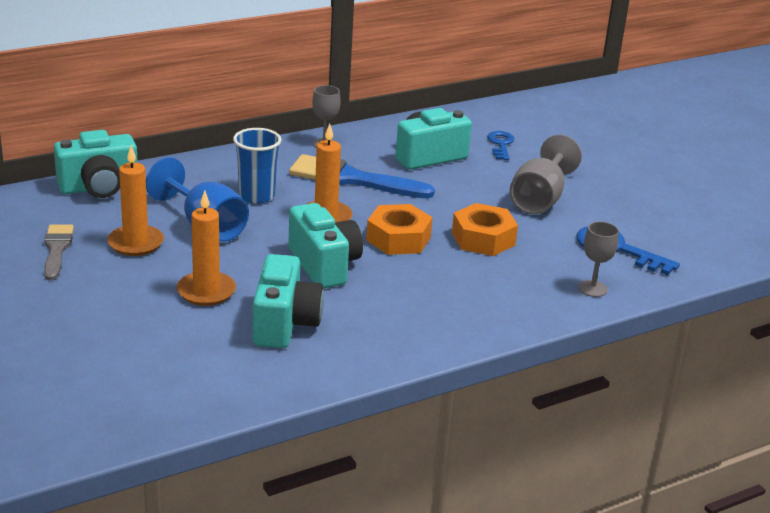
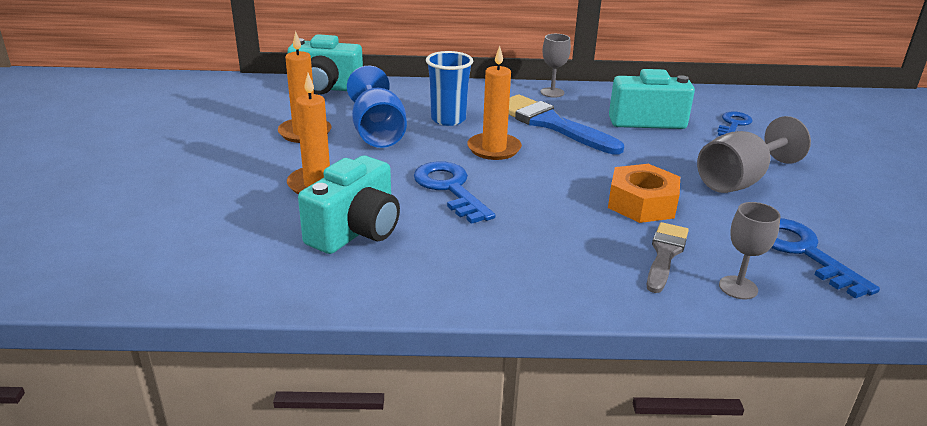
camera: 30 degrees right, 0 degrees up
grey brush [44,225,74,280] -> grey brush moved to [646,222,689,293]
turquoise camera [288,203,363,289] -> blue key [414,161,495,224]
orange nut [366,204,433,255] -> none

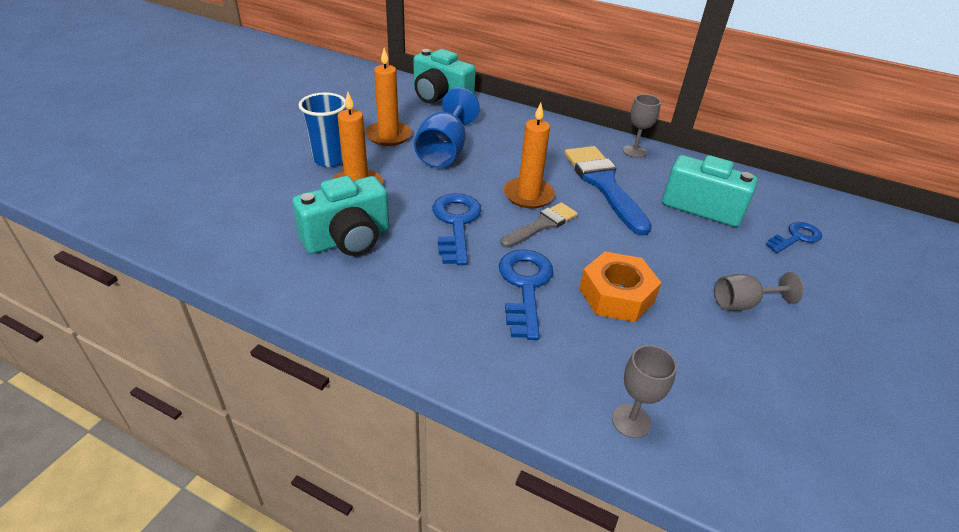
camera: 25 degrees right, 10 degrees up
blue cup [426,51,473,126] -> blue cup moved to [299,92,346,167]
grey brush [646,222,689,293] -> grey brush moved to [501,202,578,248]
grey goblet [697,116,811,193] -> grey goblet [714,272,804,311], size x0.60
blue key [771,218,880,299] -> blue key moved to [499,249,553,340]

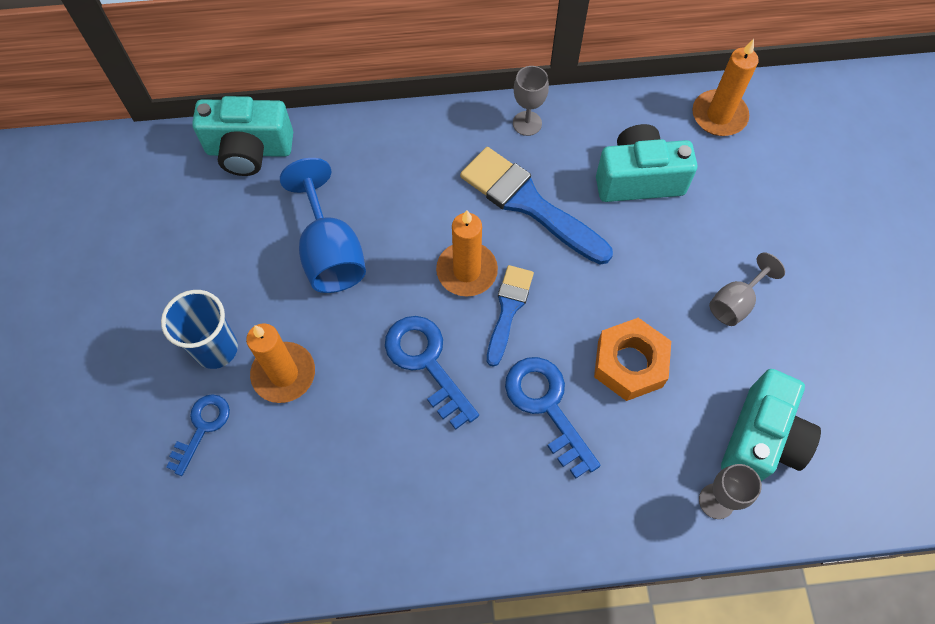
camera: 30 degrees left, 25 degrees up
turquoise camera [292,176,389,256] -> turquoise camera moved to [721,369,821,481]
orange candle [365,48,411,146] -> orange candle moved to [692,39,759,136]
grey brush [501,202,578,248] -> blue brush [487,265,534,367]
blue key [766,222,822,253] -> blue key moved to [166,394,230,476]

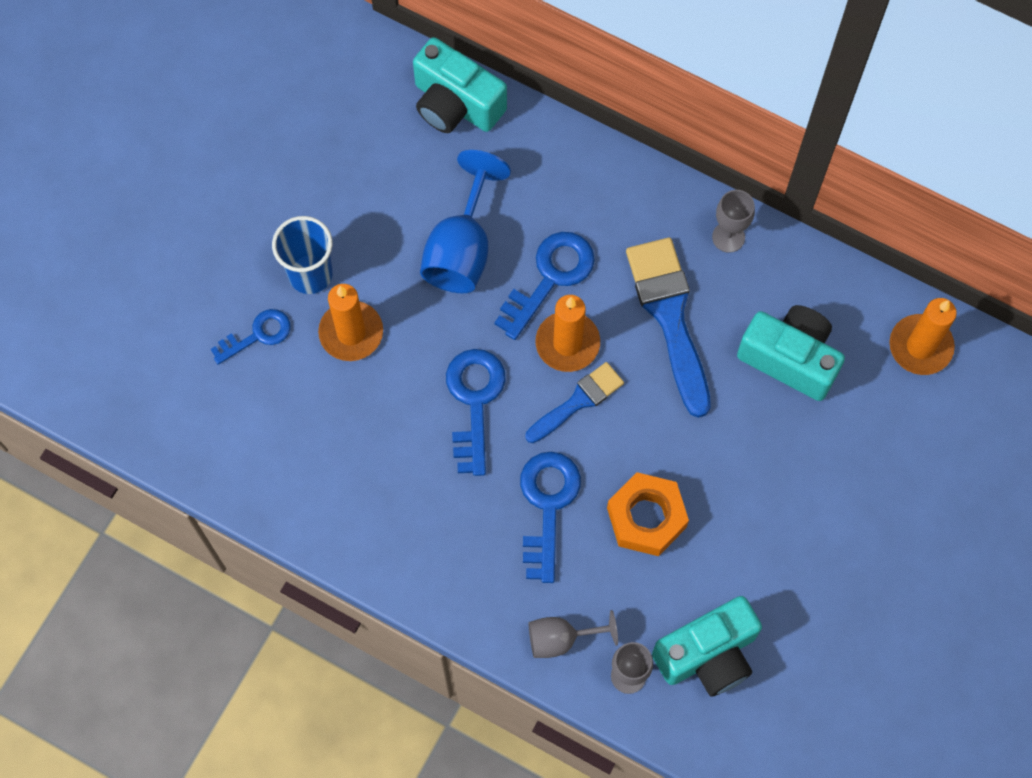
camera: 35 degrees right, 5 degrees up
grey goblet [709,253,785,326] -> grey goblet moved to [529,610,618,658]
none -> blue key [494,232,595,340]

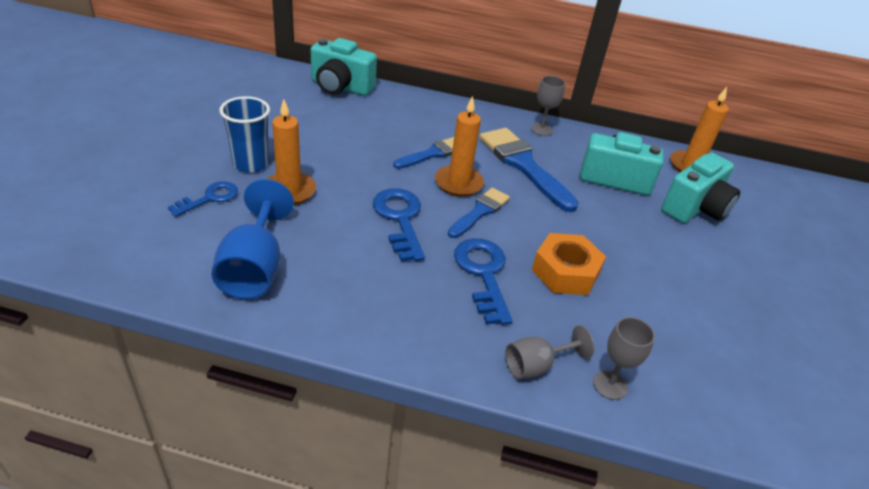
camera: 20 degrees left, 30 degrees down
blue goblet [420,150,511,293] -> blue goblet moved to [211,179,294,299]
blue key [494,232,595,340] -> blue brush [393,137,454,169]
turquoise camera [652,596,762,697] -> turquoise camera moved to [661,153,740,223]

